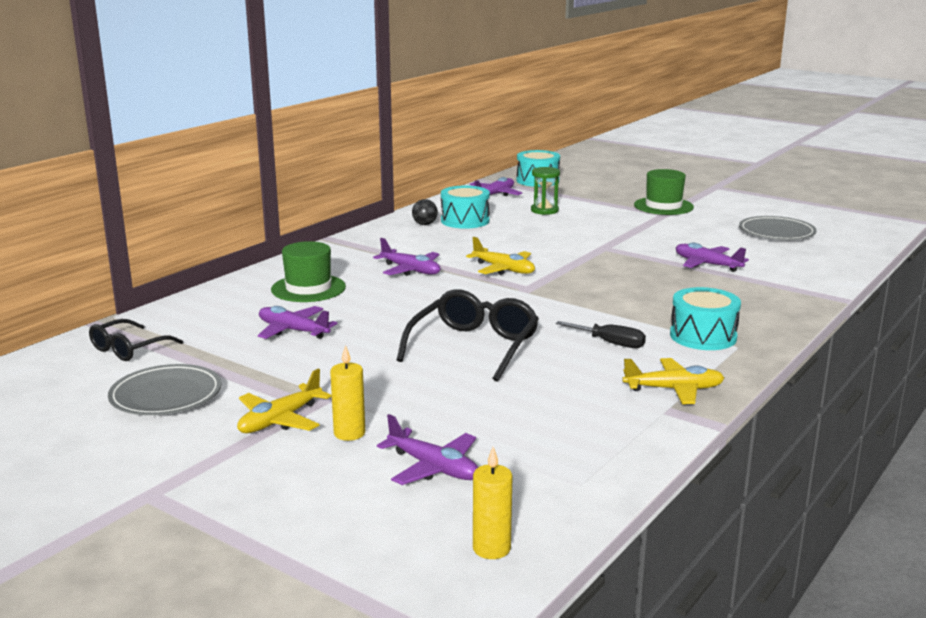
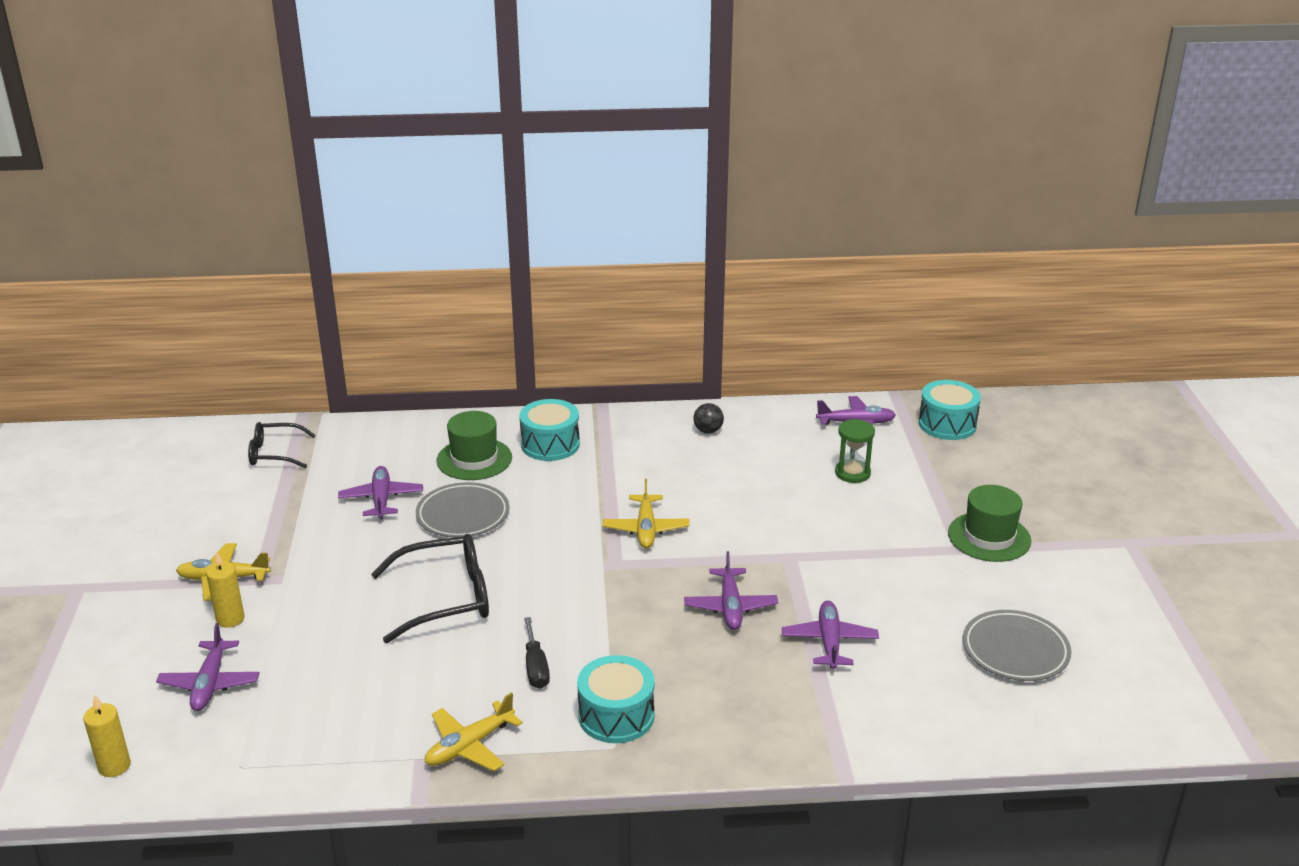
camera: 50 degrees right, 10 degrees up
grey plate [108,364,222,415] -> grey plate moved to [416,482,509,538]
purple plane [373,238,440,276] -> purple plane moved to [684,551,778,630]
turquoise drum [441,185,490,229] -> turquoise drum moved to [519,399,580,461]
yellow plane [622,358,724,404] -> yellow plane turned 90 degrees clockwise [425,692,523,771]

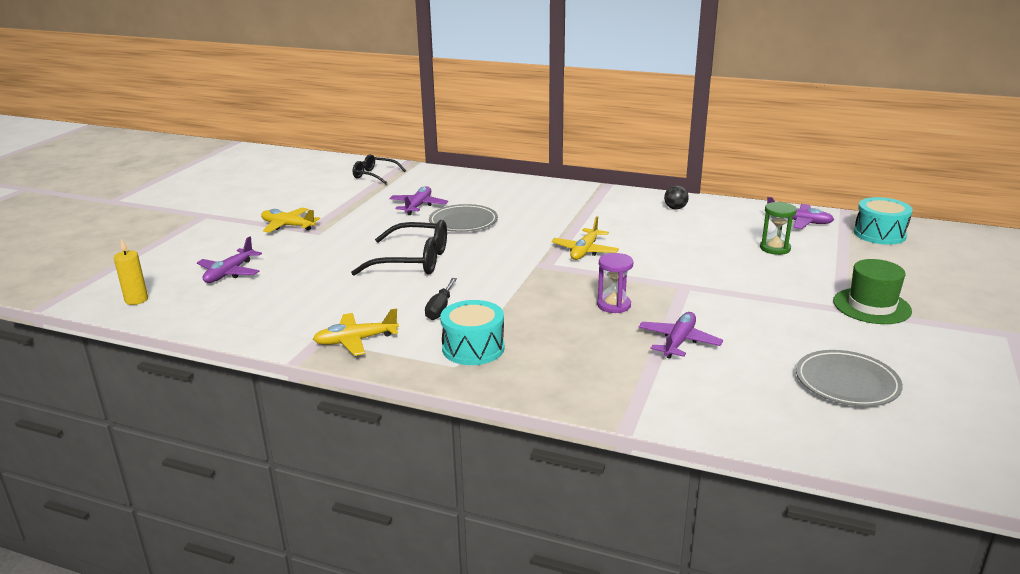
camera: 25 degrees right, 5 degrees down
yellow candle [206,552,244,628] -> none
green hat [437,411,512,480] -> none
turquoise drum [519,399,580,461] -> none
purple plane [684,551,778,630] -> purple hourglass [597,253,634,313]

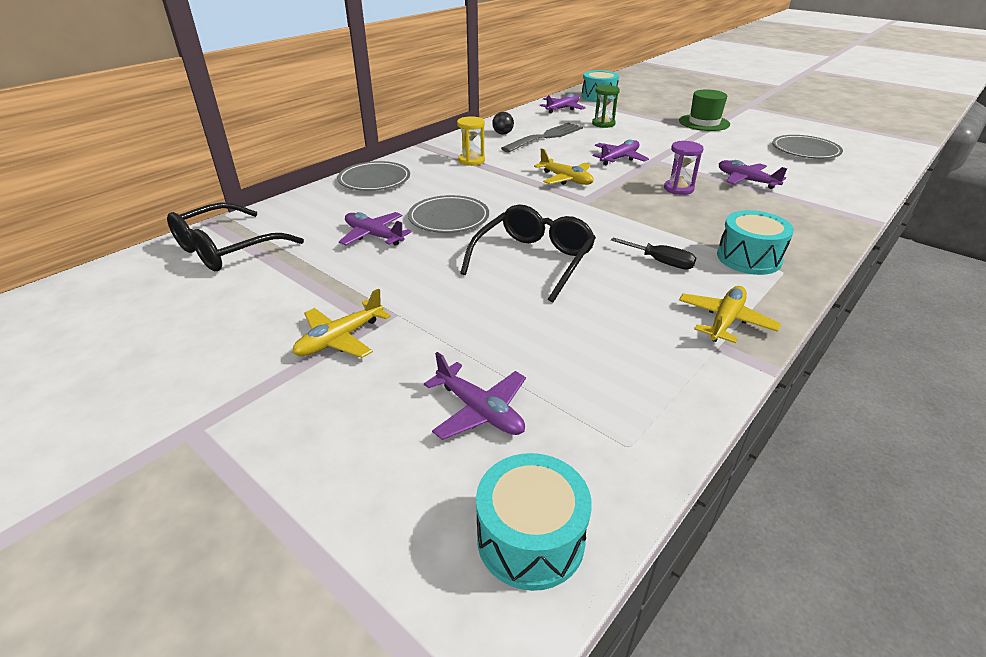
camera: 70 degrees left, 10 degrees up
yellow candle [114,238,148,305] -> turquoise drum [476,453,592,591]
yellow plane [313,308,399,356] -> yellow plane turned 150 degrees counterclockwise [679,286,781,343]
black glasses [353,154,406,184] -> black glasses [167,202,304,271], size x1.61
none -> grey plate [337,161,410,191]
none -> yellow hourglass [457,116,485,166]
none -> grey fork [501,122,583,152]
none -> purple plane [593,140,649,165]

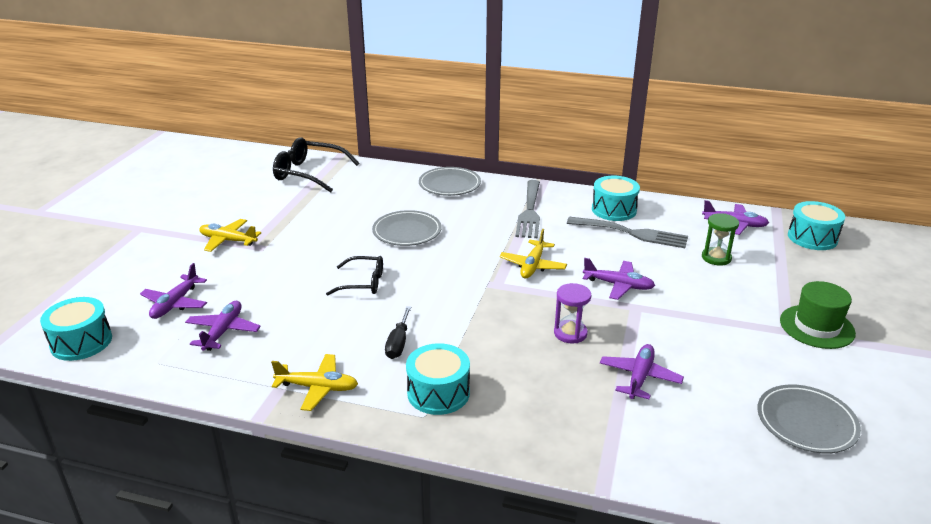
camera: 65 degrees right, 5 degrees down
purple plane [339,212,412,246] -> purple plane moved to [185,301,261,351]
yellow hourglass [457,116,485,166] -> grey fork [515,180,540,238]
black glasses [460,205,596,303] -> black glasses [326,256,383,295], size x0.62
black ball [492,112,514,135] -> turquoise drum [592,176,640,221]

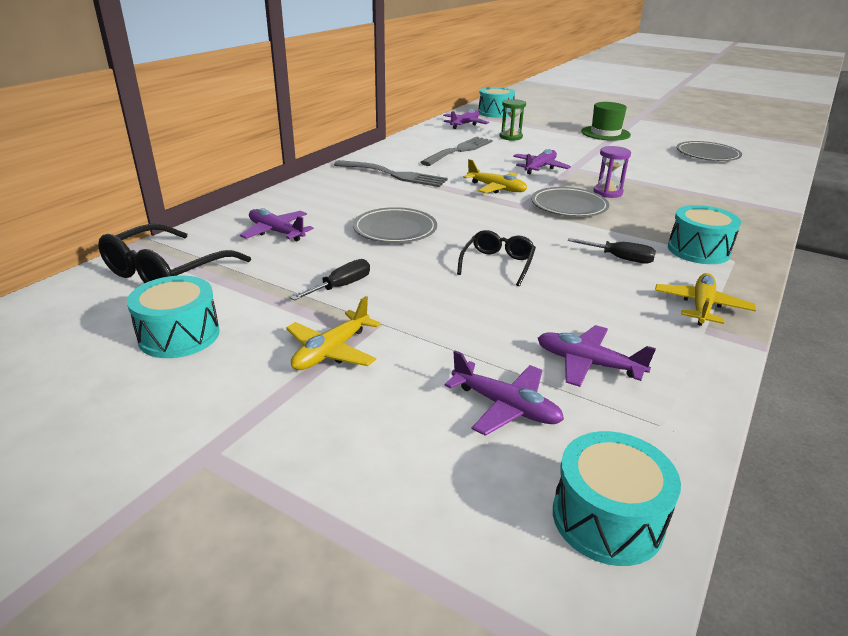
camera: 75 degrees left, 0 degrees up
grey plate [419,167,481,196] -> grey plate moved to [531,187,609,217]
turquoise drum [592,176,640,221] -> turquoise drum moved to [127,275,220,358]
purple plane [600,344,684,399] -> purple plane moved to [240,208,314,242]
none -> black screwdriver [290,259,370,301]

